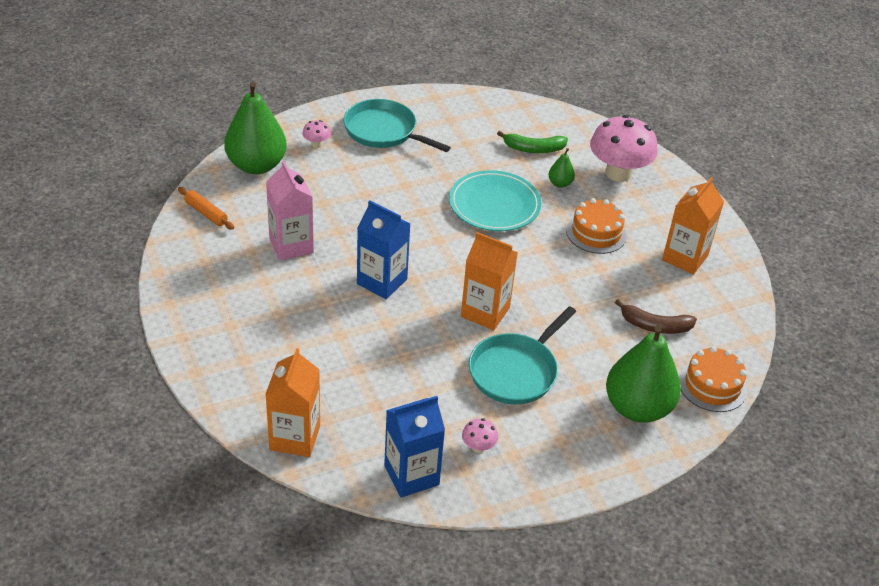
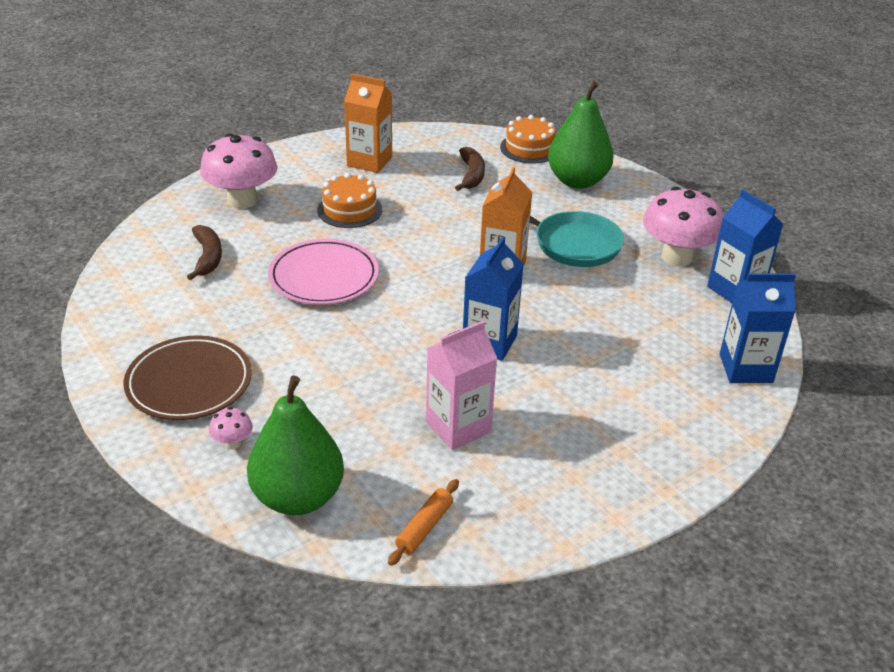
camera: 100 degrees left, 5 degrees down
orange carton [266,348,320,457] -> blue carton [720,273,796,383]
turquoise pan [343,99,451,152] -> brown plate [124,335,252,420]
turquoise plate [449,170,541,231] -> pink plate [268,239,379,305]
pink mushroom [462,418,498,453] -> pink mushroom [643,187,724,266], size x2.33
green banana [497,131,568,153] -> brown banana [187,225,222,280]
green pear [548,148,575,188] -> none

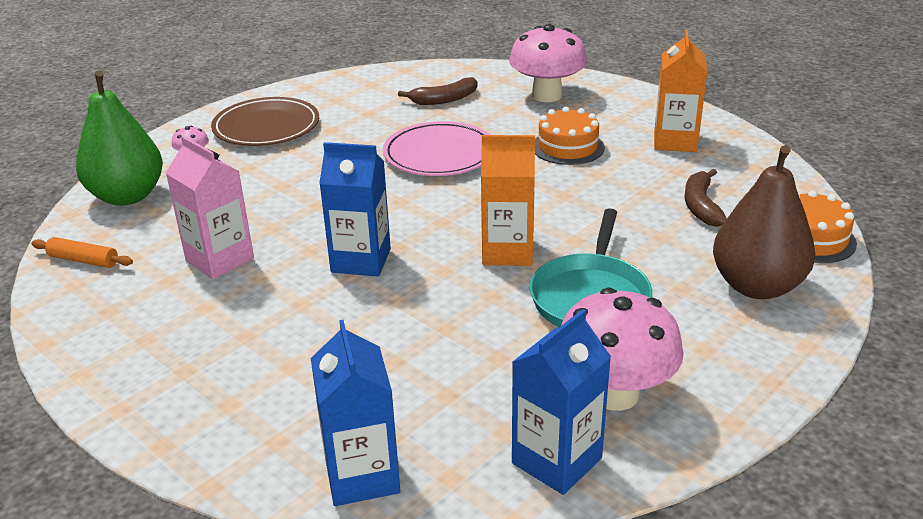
camera: 80 degrees right, 5 degrees down
brown banana [455,147,485,191] -> brown banana turned 105 degrees clockwise [685,169,727,227]
green pear [548,81,613,189] -> brown pear [713,145,815,299]

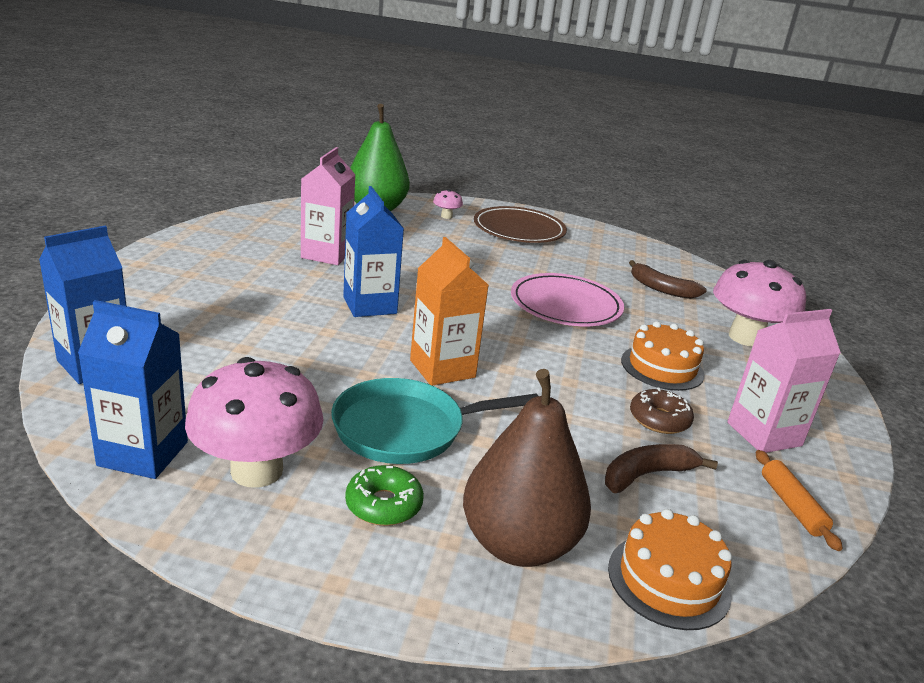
camera: 55 degrees right, 5 degrees down
orange rolling pin [31,237,133,268] -> orange rolling pin moved to [756,450,843,551]
orange carton [654,30,708,152] -> pink carton [727,309,841,453]
none -> green donut [345,465,424,526]
none -> brown donut [630,387,694,434]

